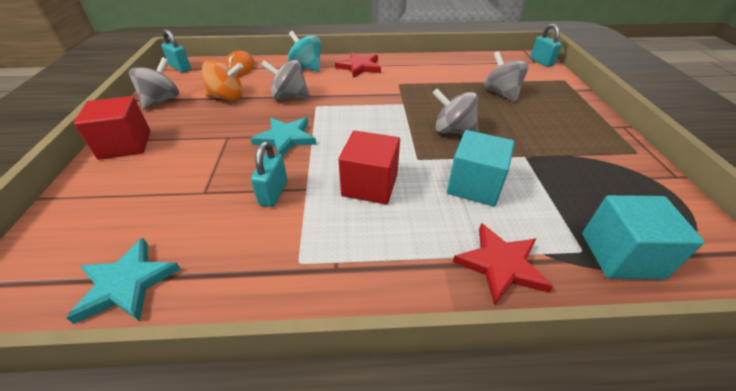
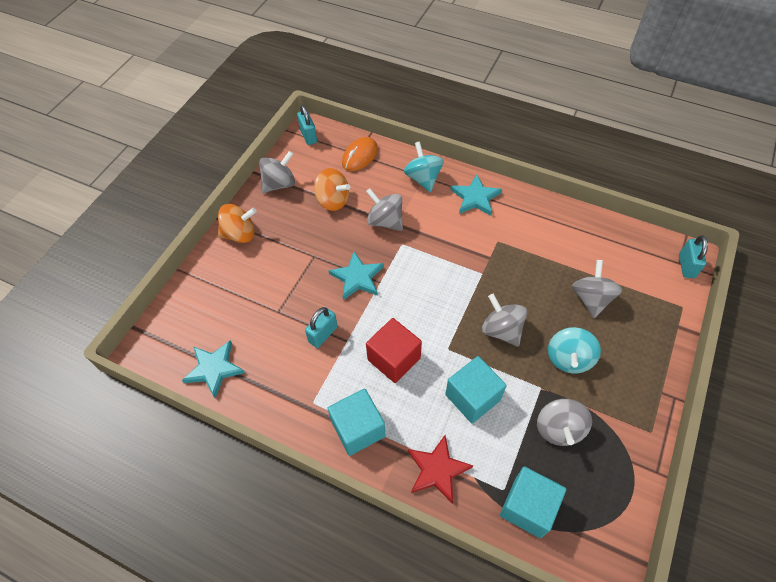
camera: 30 degrees right, 15 degrees up
red cube [74,96,151,160] -> orange spinning top [218,204,257,243]
red star [335,52,381,78] -> turquoise star [451,174,502,216]
none -> turquoise cube [327,388,386,456]
none -> grey spinning top [537,399,592,446]
none -> turquoise spinning top [548,327,601,373]

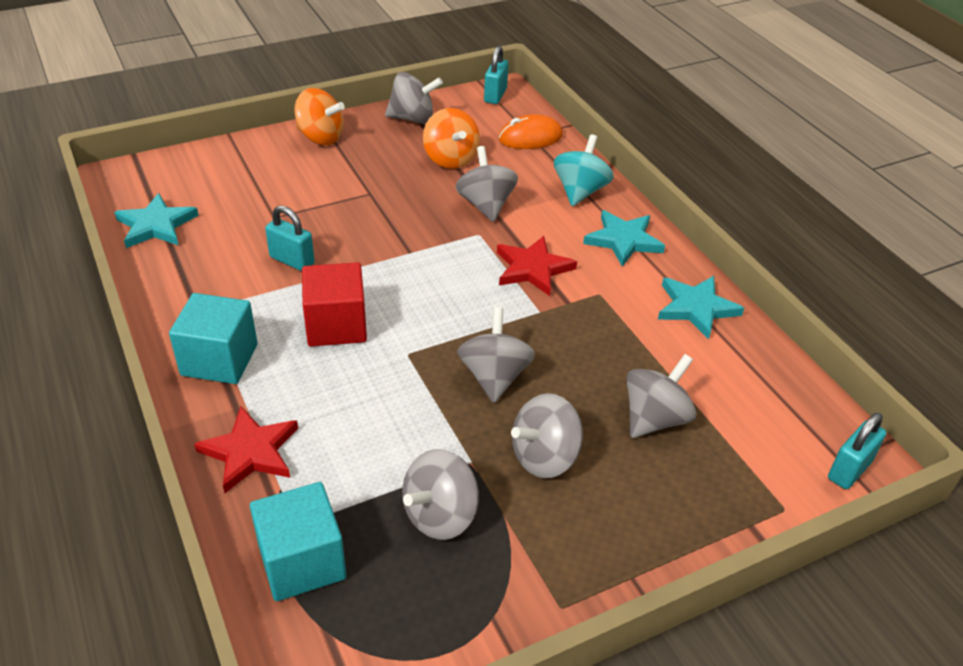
camera: 35 degrees right, 15 degrees down
turquoise padlock [305,307,338,348] -> turquoise padlock turned 45 degrees clockwise [265,205,315,271]
turquoise star [329,251,384,300] -> turquoise star moved to [658,276,744,339]
turquoise cube [445,356,507,424] -> none
turquoise spinning top [548,327,601,373] -> grey spinning top [511,393,583,478]
none -> red star [497,236,577,296]

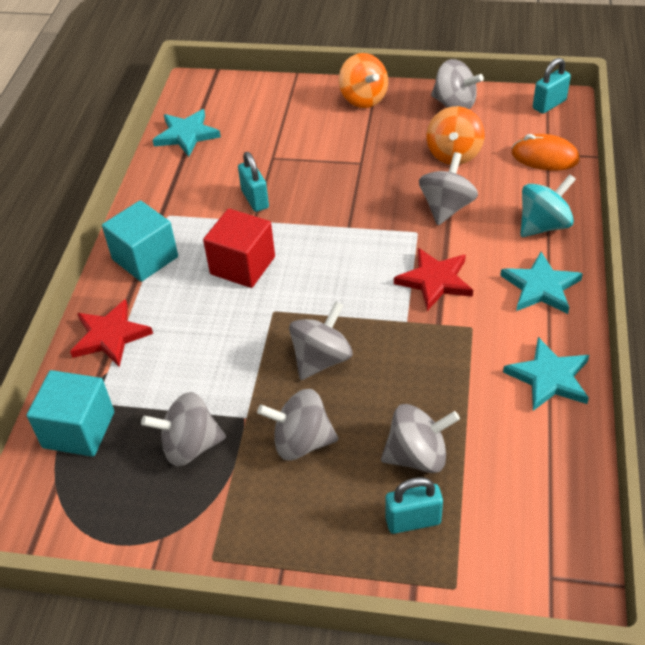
camera: 40 degrees right, 5 degrees up
turquoise padlock [828,413,887,489] -> turquoise padlock moved to [385,477,443,534]

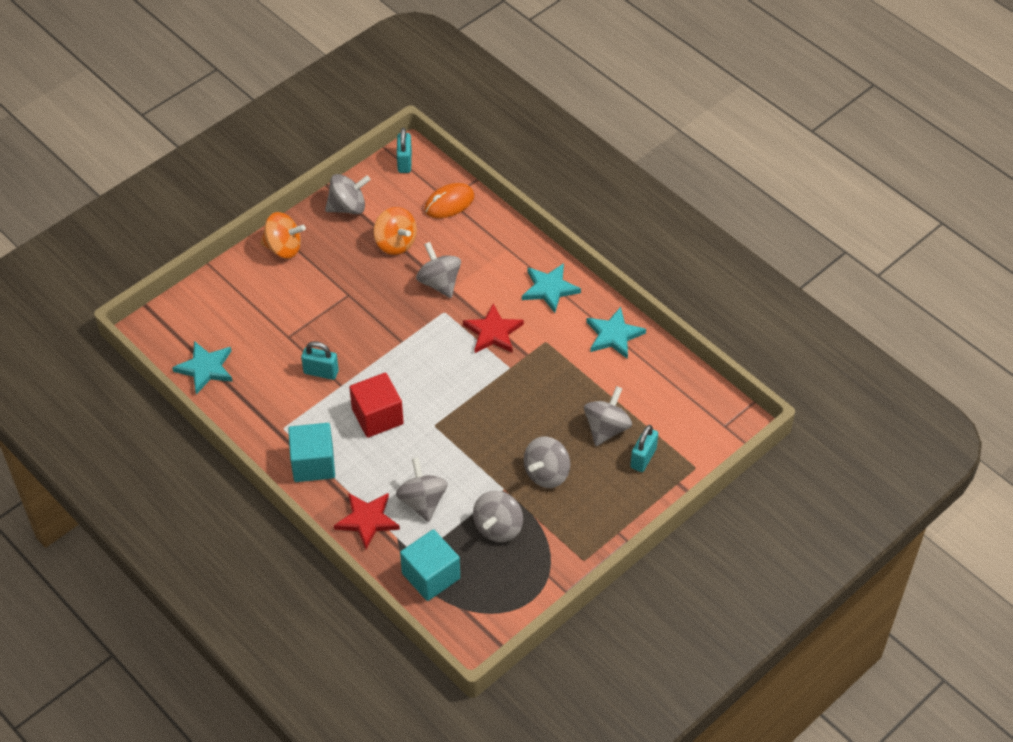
camera: 55 degrees left, 5 degrees up
grey spinning top [289,301,353,380] -> grey spinning top moved to [396,457,448,522]
turquoise spinning top [520,174,576,237] -> none

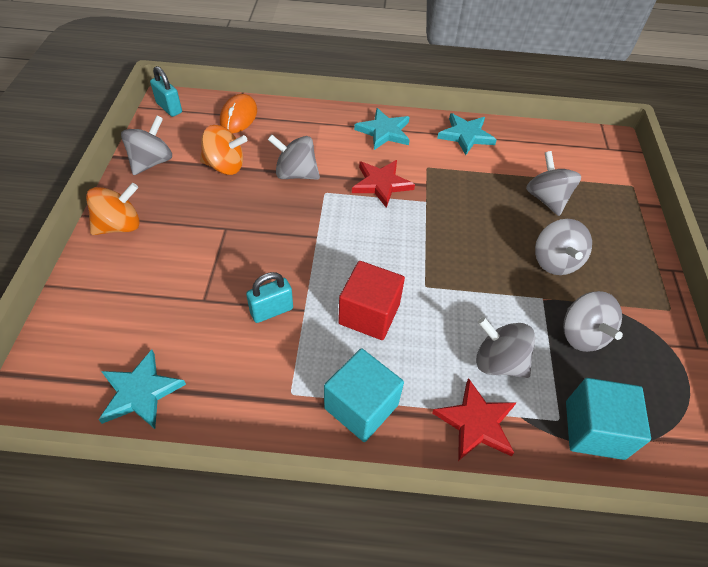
camera: 45 degrees left, 0 degrees up
turquoise padlock [630,425,658,472] -> none

